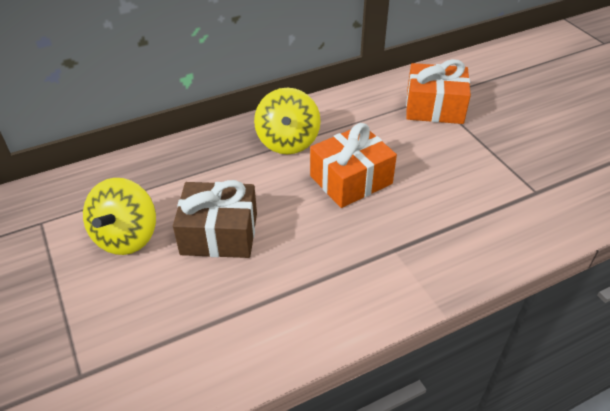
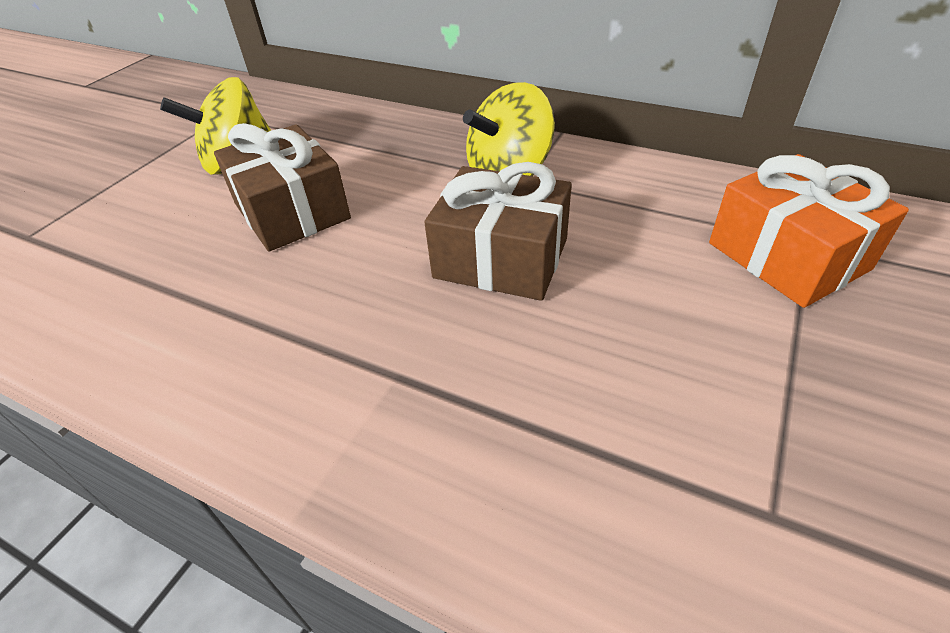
camera: 55 degrees right, 0 degrees up
orange gift [310,123,397,208] -> brown gift [424,162,572,301]

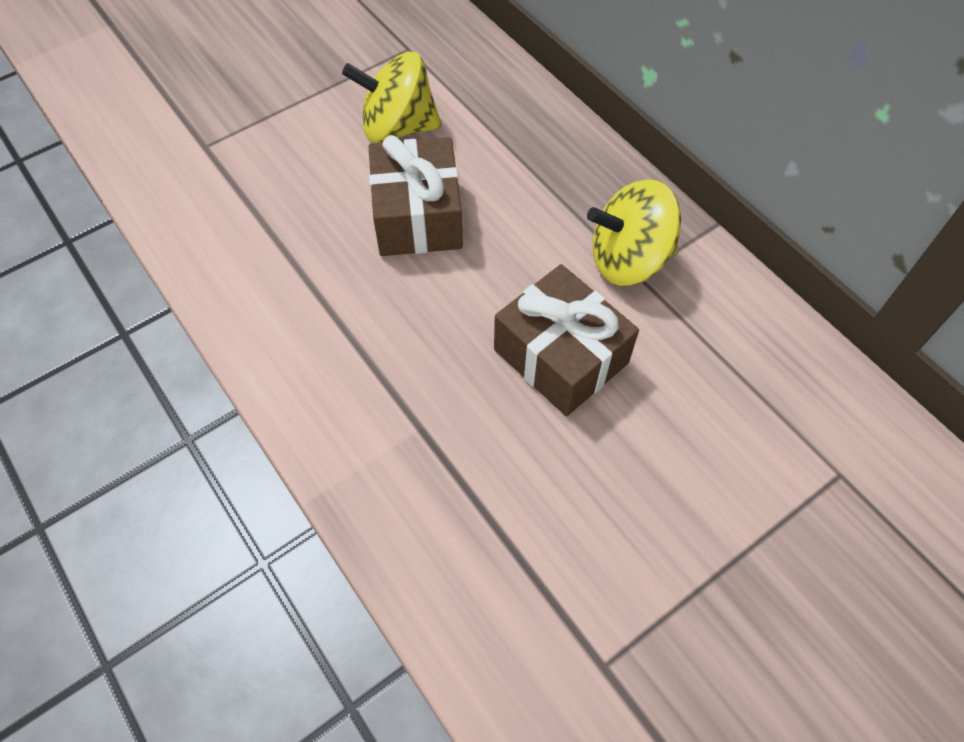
camera: 25 degrees right, 15 degrees up
orange gift [709,154,909,308] -> none

